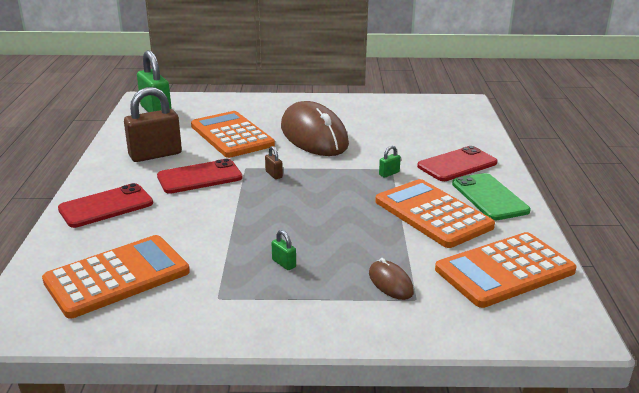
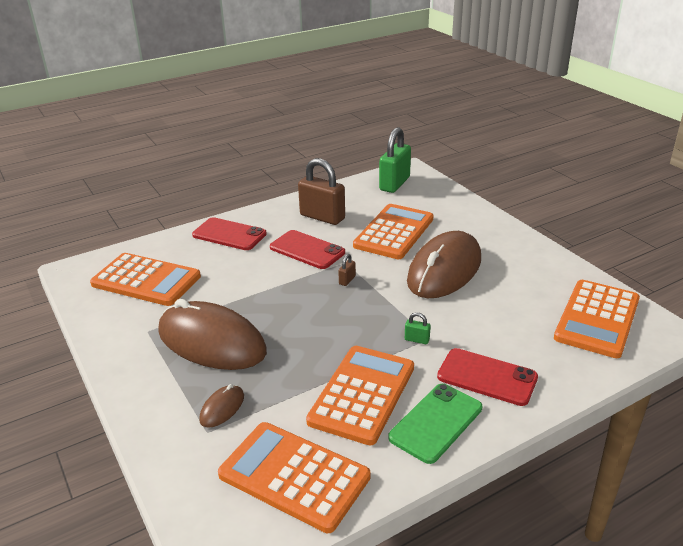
camera: 60 degrees right, 5 degrees up
green padlock [272,230,296,270] -> brown mouse [158,299,267,370]
none -> orange calculator [554,280,640,358]

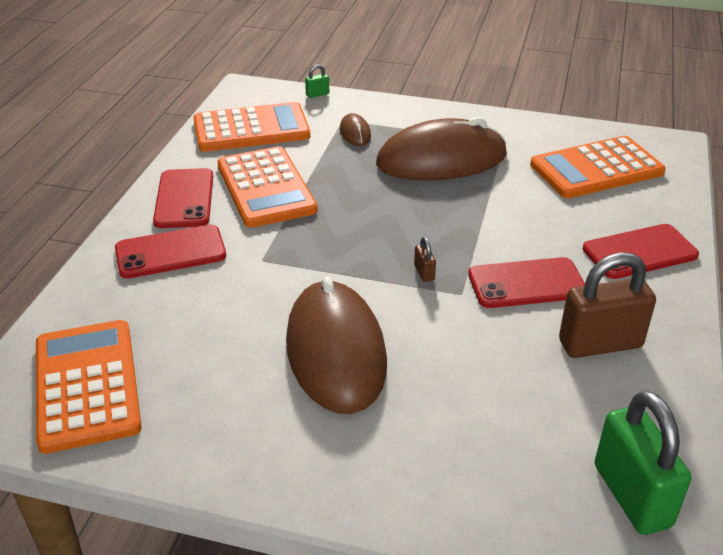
camera: 135 degrees right, 5 degrees up
orange calculator [353,204,434,259] -> none
green phone [388,384,482,464] -> red phone [153,168,213,228]
green padlock [405,312,431,344] -> green padlock moved to [305,65,329,98]

